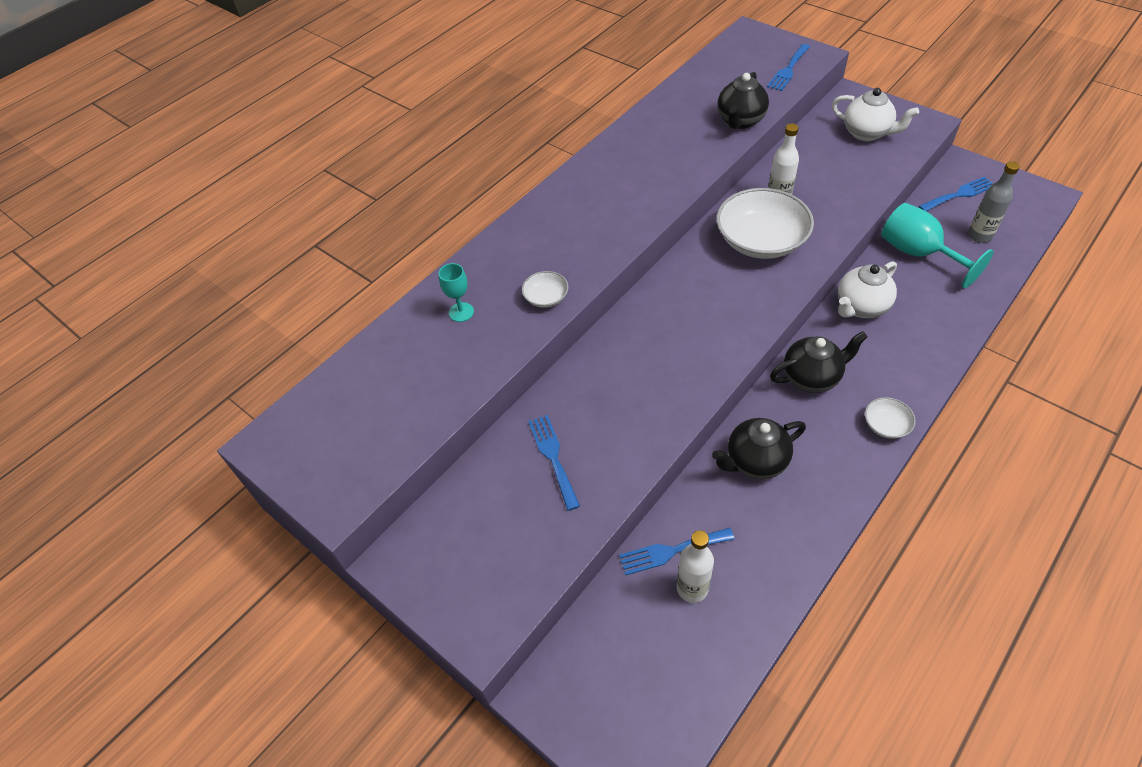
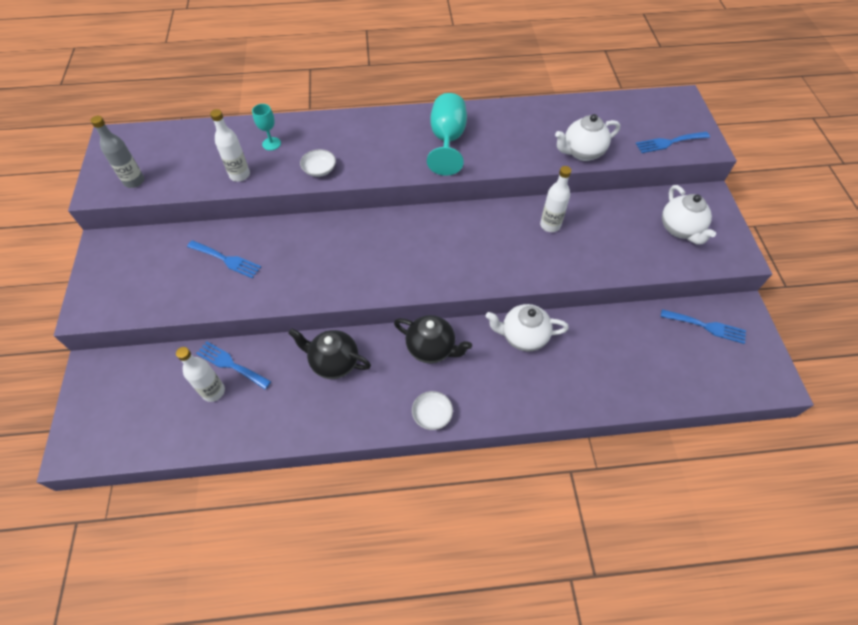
camera: 40 degrees right, 5 degrees up
blue fork [528,415,580,511] -> blue fork turned 90 degrees clockwise [187,240,261,279]
white bowl [716,188,814,259] -> none
black teapot [717,72,769,129] -> white teapot [555,114,620,161]
turquoise goblet [881,203,994,288] -> turquoise goblet moved to [427,93,467,176]
grey bottle [968,161,1020,243] -> grey bottle moved to [90,116,144,188]
none -> white bottle [210,109,250,182]

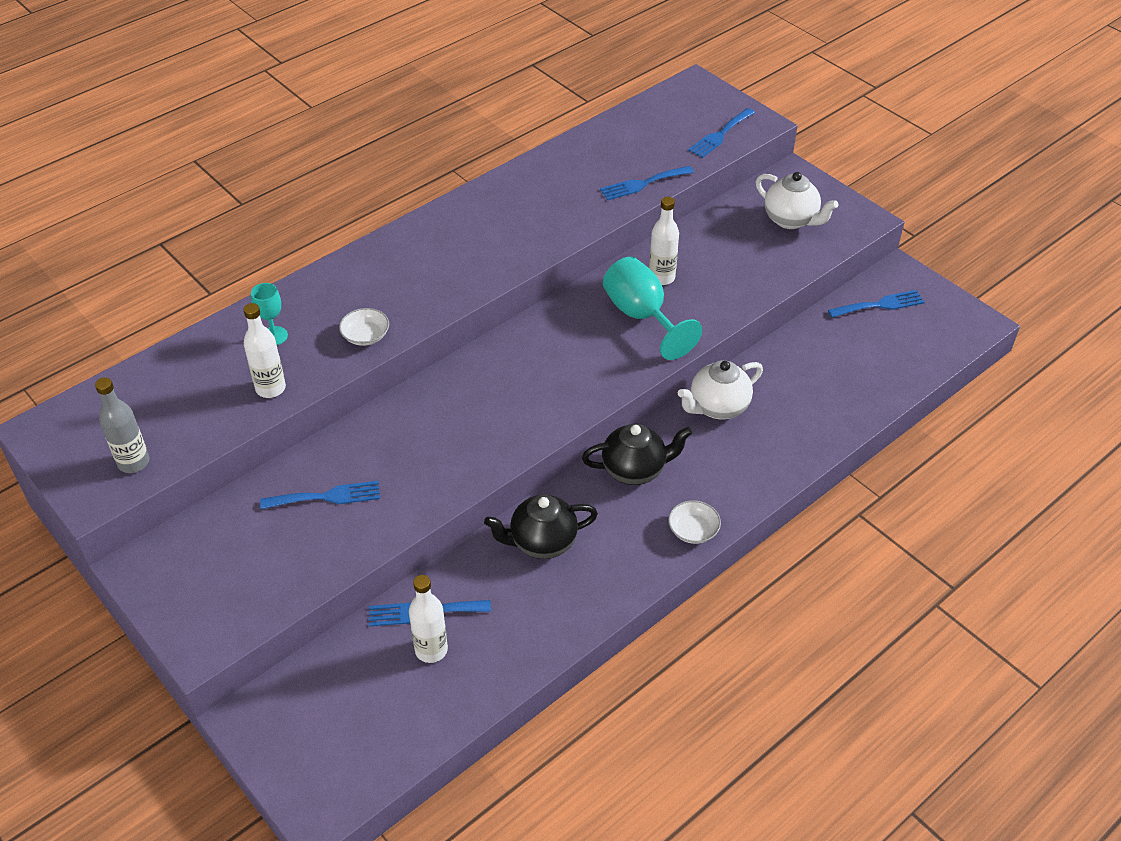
camera: 35 degrees left, 10 degrees down
turquoise goblet [427,93,467,176] -> turquoise goblet moved to [603,257,702,360]
white teapot [555,114,620,161] -> blue fork [600,166,694,200]

